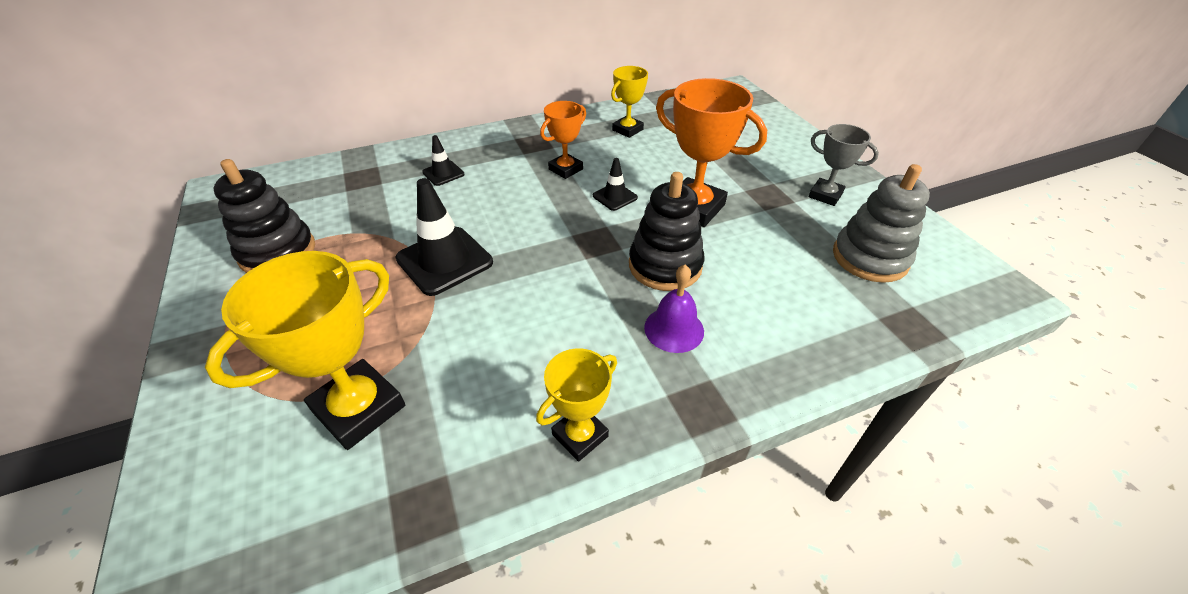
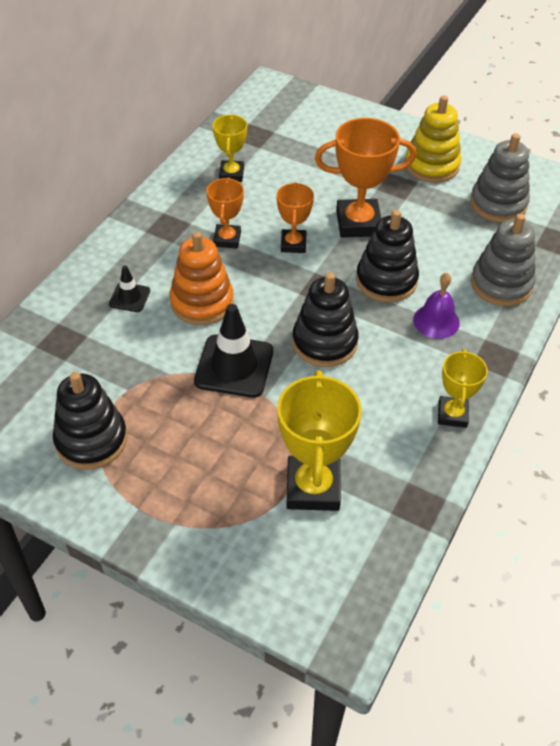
camera: 40 degrees left, 5 degrees up
black traffic cone [593,158,638,211] -> orange trophy [276,182,314,253]
grey trophy [809,124,879,206] -> yellow stacking toy [405,95,461,183]
none -> orange stacking toy [170,231,234,325]
none -> black stacking toy [292,272,359,367]
none -> grey stacking toy [471,214,535,306]

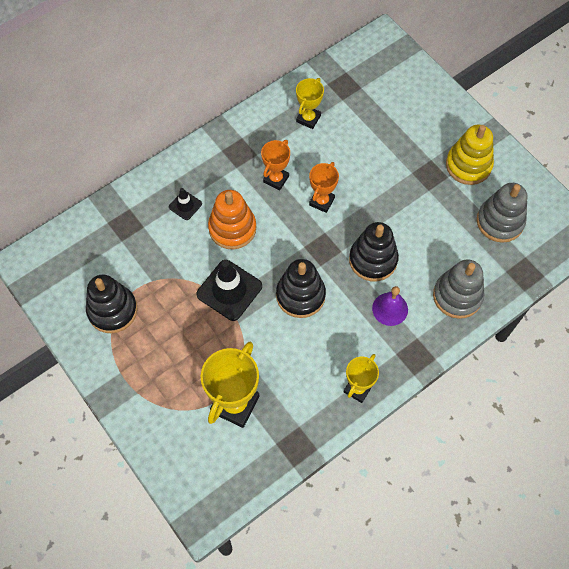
camera: 25 degrees right, 15 degrees up
orange trophy [315,118,416,237] -> none

